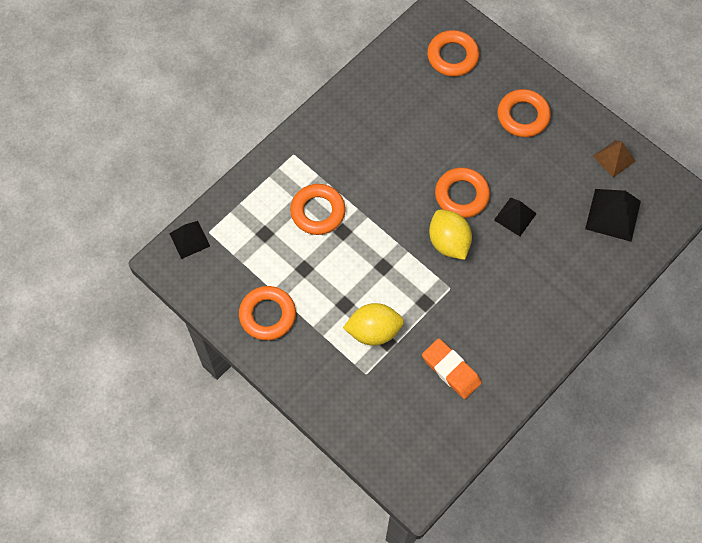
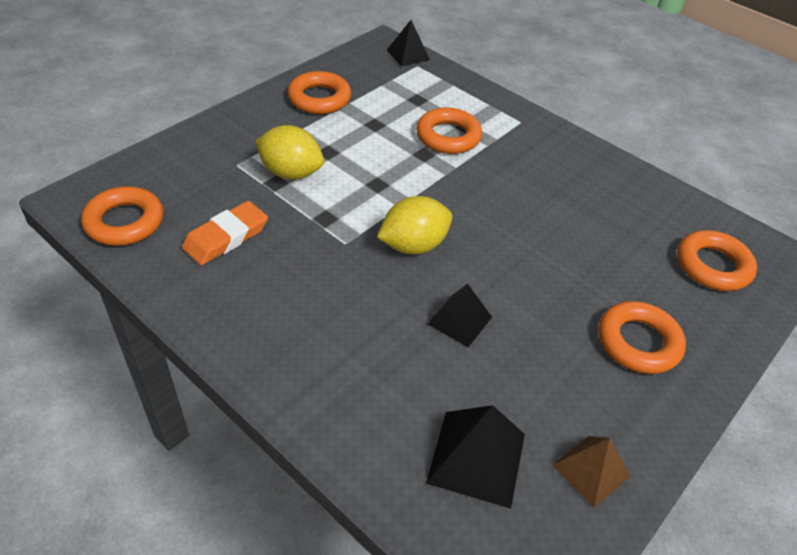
camera: 85 degrees right, 20 degrees down
yellow lemon [343,303,404,346] -> yellow lemon turned 60 degrees counterclockwise [255,125,324,180]
orange ring [435,167,490,218] -> orange ring moved to [81,186,163,246]

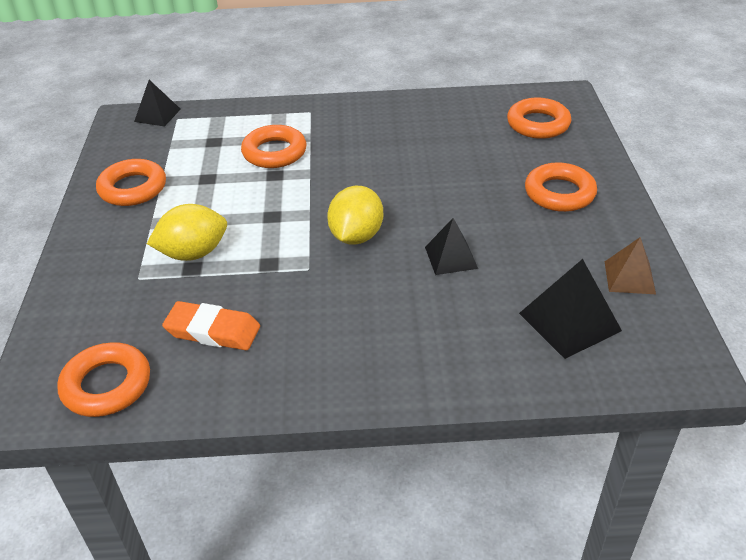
camera: 40 degrees left, 5 degrees down
orange eraser [182,201,268,265] -> orange eraser turned 75 degrees counterclockwise [162,301,260,350]

